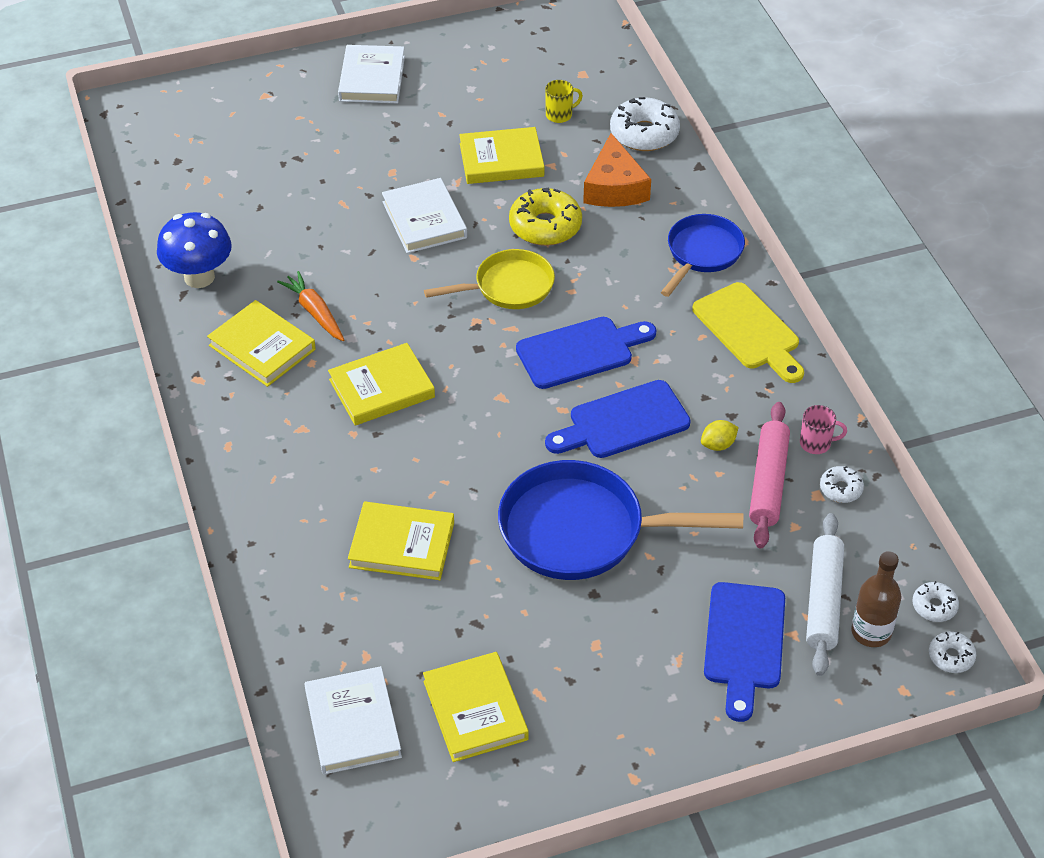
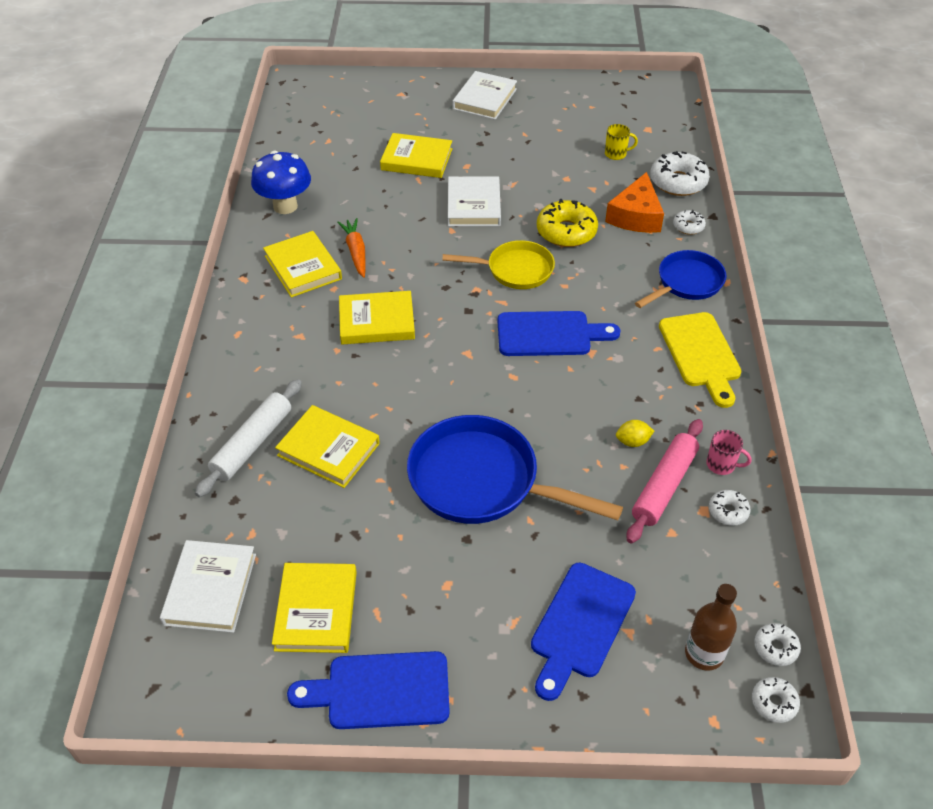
camera: 20 degrees right, 0 degrees up
yellow book [459,127,544,184] -> yellow book moved to [380,133,452,178]
blue cutting board [545,380,691,458] -> blue cutting board moved to [287,651,450,729]
white rolling pin [806,513,844,676] -> white rolling pin moved to [195,379,302,497]
none -> white donut [673,210,706,235]

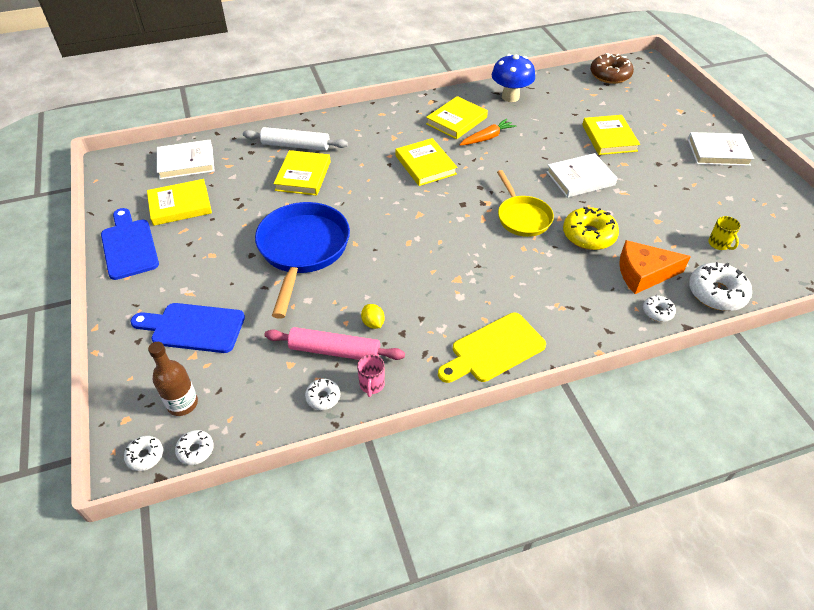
camera: 70 degrees right, 0 degrees up
blue cutting board [497,311,620,356] -> none
blue pan [635,250,726,308] -> none
none -> brown donut [590,53,634,84]

